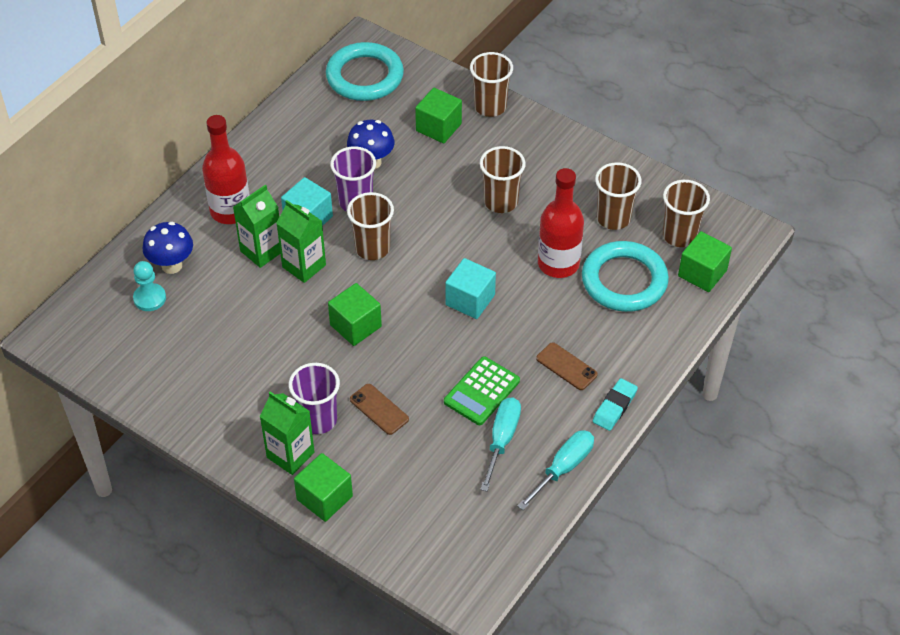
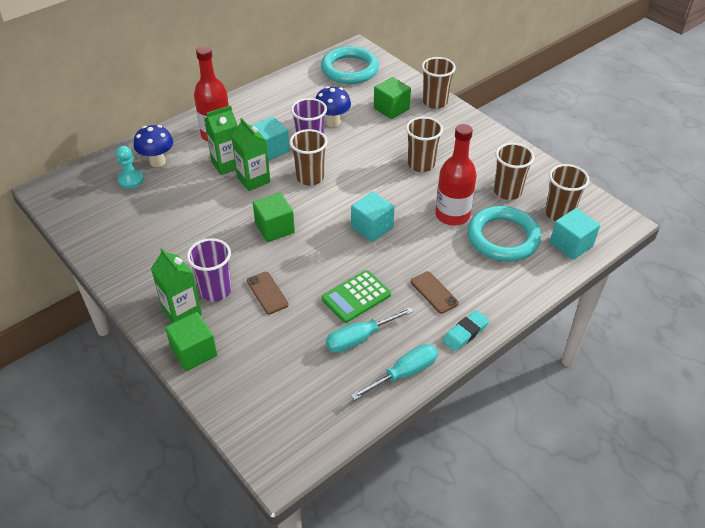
camera: 15 degrees right, 5 degrees down
turquoise screwdriver [480,397,521,492] -> turquoise screwdriver turned 150 degrees counterclockwise [326,307,414,353]
green cube [678,231,732,292] -> turquoise cube [550,208,600,260]

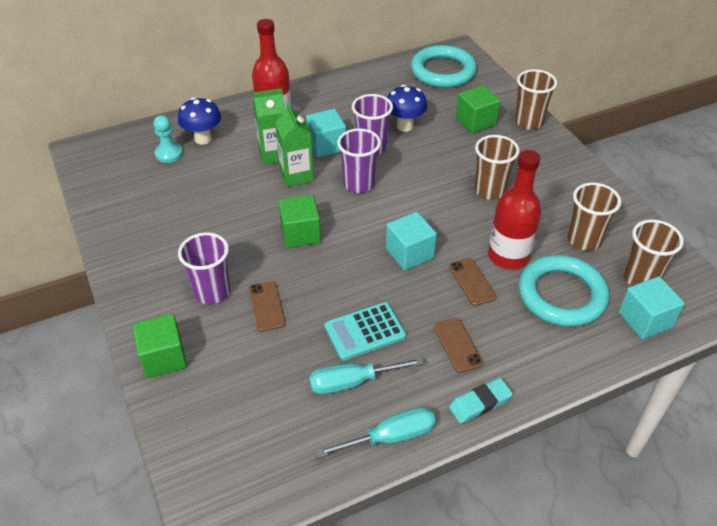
camera: 15 degrees right, 0 degrees up
green carton [151,248,202,323] -> none
brown cup [290,129,328,186] -> purple cup [337,128,381,193]
green calculator [322,270,391,323] -> turquoise calculator [324,302,406,360]
none -> brown phone [449,258,497,306]

